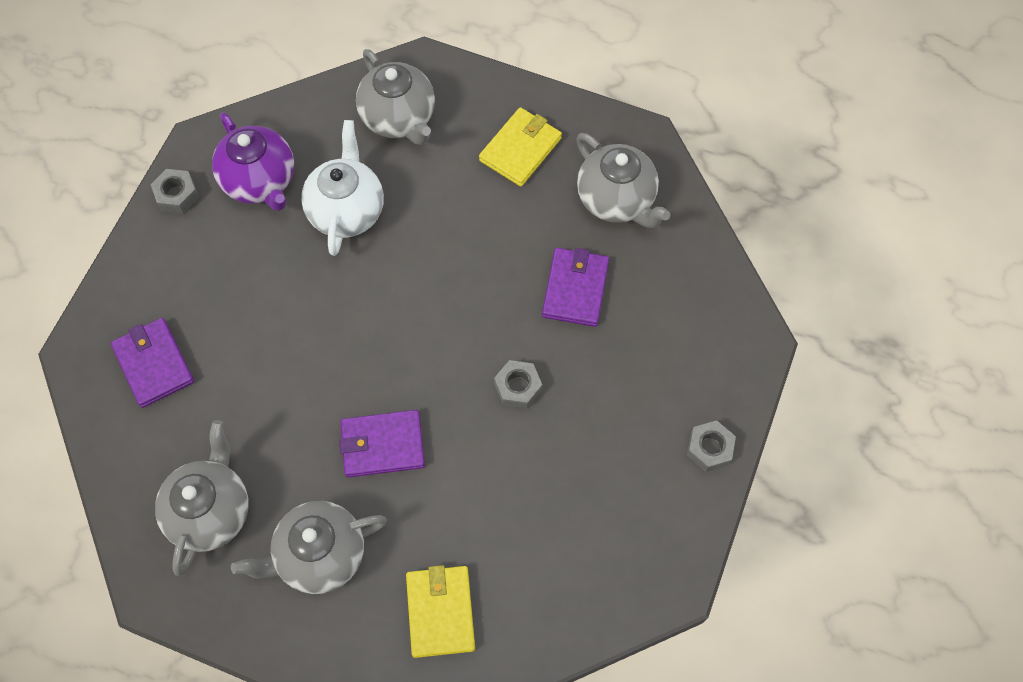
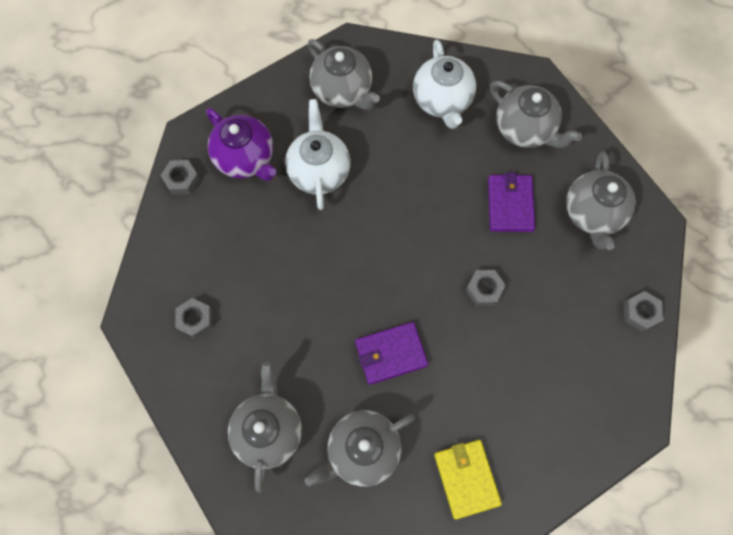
camera: 10 degrees left, 5 degrees up
purple wallet [111,318,194,408] -> grey nut [175,298,212,339]
yellow wallet [479,107,562,187] -> white teapot [413,40,476,129]
none -> grey teapot [566,152,636,250]

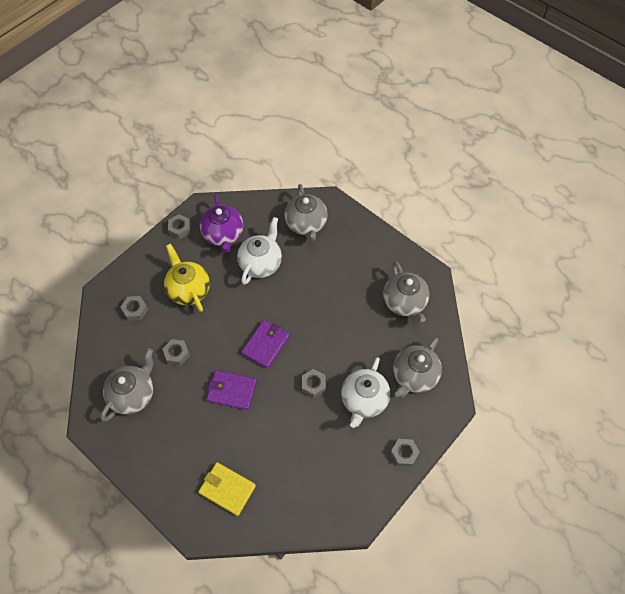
camera: 30 degrees right, 10 degrees down
grey teapot [305,410,415,487] -> none
white teapot [413,40,476,129] -> white teapot moved to [341,357,390,428]
yellow wallet [434,440,502,519] -> yellow wallet turned 75 degrees counterclockwise [198,462,256,516]
purple wallet [488,172,535,232] -> purple wallet moved to [241,320,290,369]
none -> grey nut [163,339,190,366]
none -> yellow teapot [164,244,210,312]

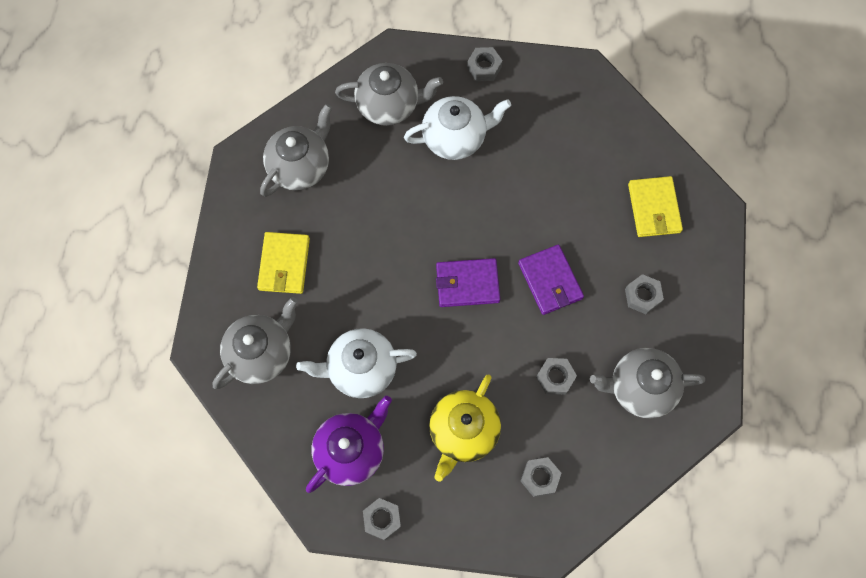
camera: 125 degrees left, 10 degrees up
grey nut [302,369,326,398] -> grey nut moved to [625,274,664,314]
none -> yellow wallet [257,232,310,294]

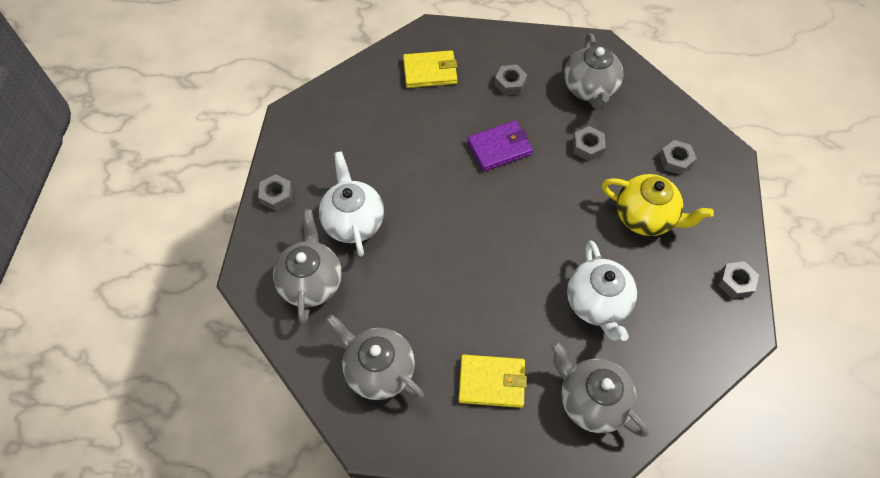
camera: 90 degrees left, 10 degrees down
purple teapot [306,396,392,493] -> none
purple wallet [436,258,500,307] -> none

